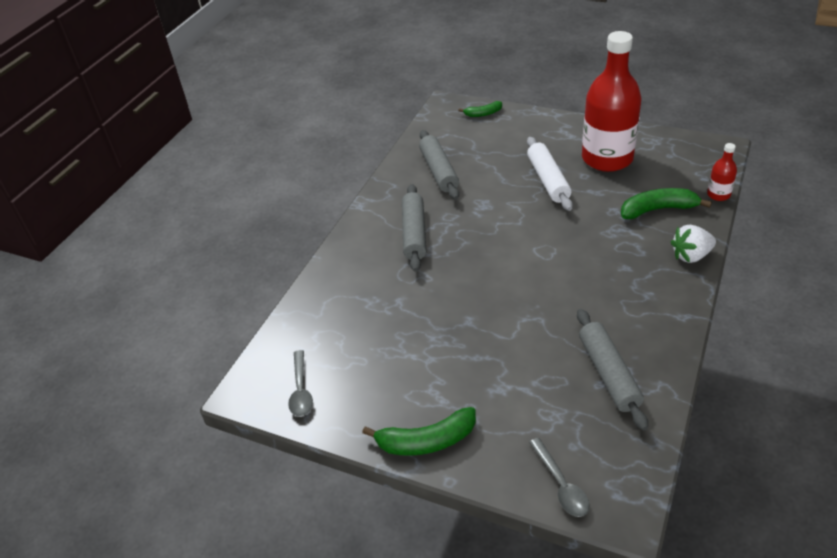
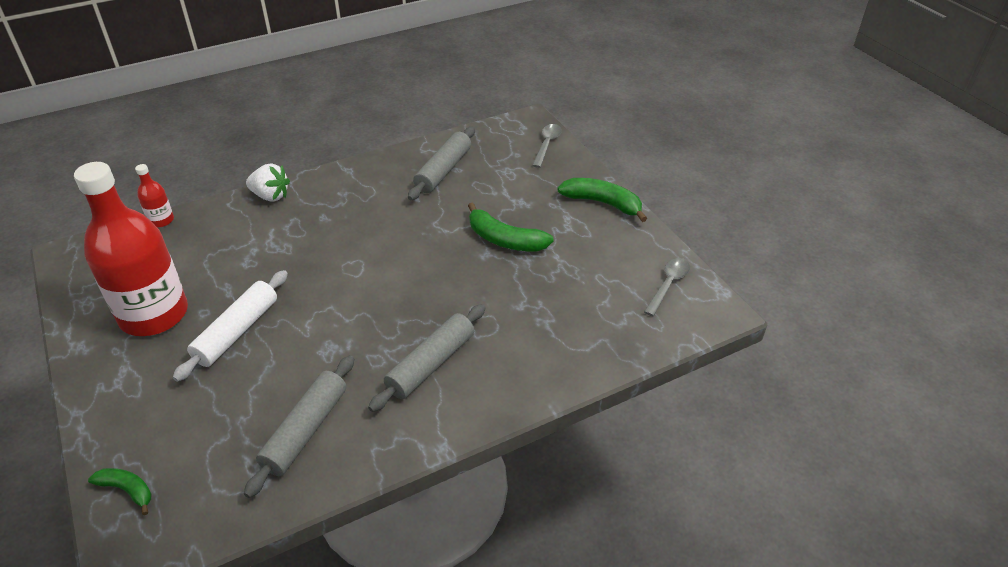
camera: 145 degrees left, 0 degrees up
green banana [621,188,712,219] -> green banana moved to [468,203,554,252]

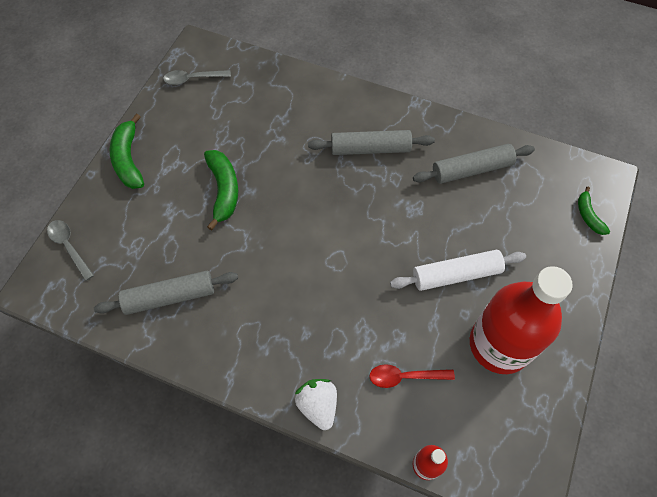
camera: 130 degrees left, 20 degrees up
grey spoon [532,124,562,168] -> grey spoon turned 75 degrees clockwise [47,220,94,281]
none -> red spoon [369,364,455,388]

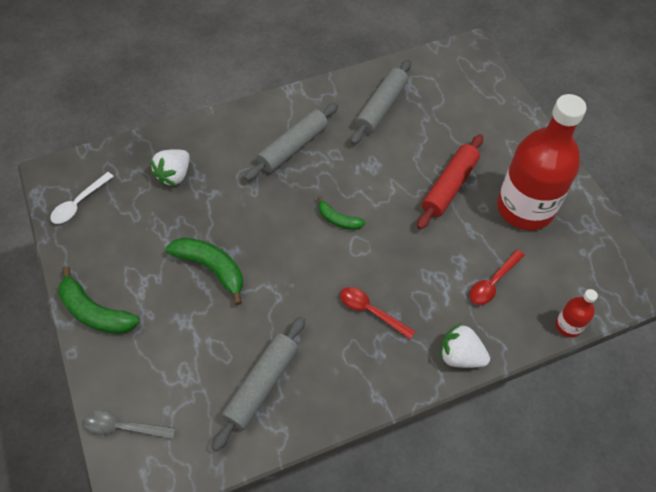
camera: 45 degrees left, 5 degrees down
grey spoon [163,70,231,85] -> white spoon [50,172,114,224]
white rolling pin [390,250,526,291] -> red rolling pin [417,134,483,230]
green banana [578,187,610,235] -> green banana moved to [317,196,366,230]
none -> white strawberry [150,149,190,186]
none -> red spoon [340,287,415,339]

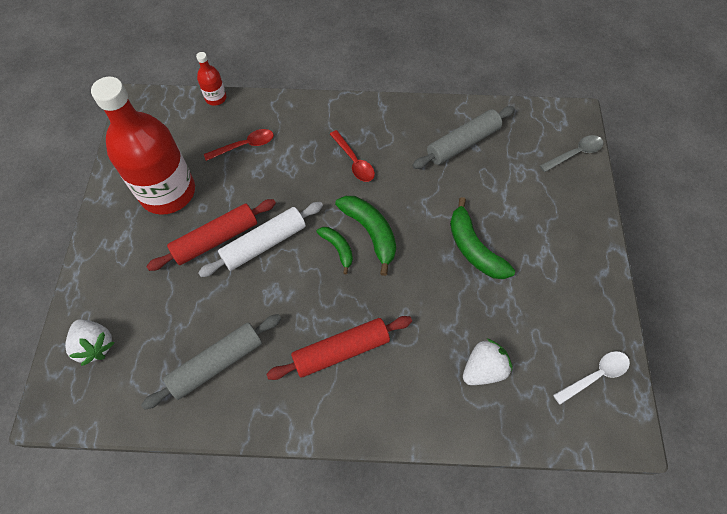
camera: 155 degrees left, 5 degrees up
green banana [58,266,140,334] -> green banana moved to [335,196,396,276]
grey spoon [83,410,176,439] -> grey spoon turned 60 degrees counterclockwise [540,135,603,172]
grey rolling pin [244,103,338,181] -> red rolling pin [266,316,412,380]
white strawberry [440,323,490,368] -> white strawberry moved to [65,319,115,366]
none -> white rolling pin [198,202,323,277]

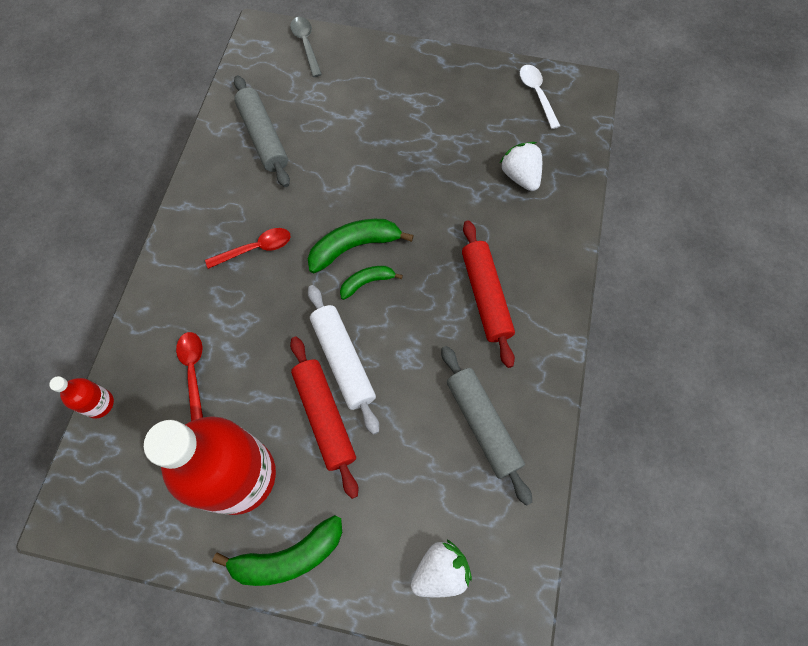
camera: 80 degrees left, 5 degrees up
green banana [450,197,515,279] -> green banana moved to [212,515,342,586]

